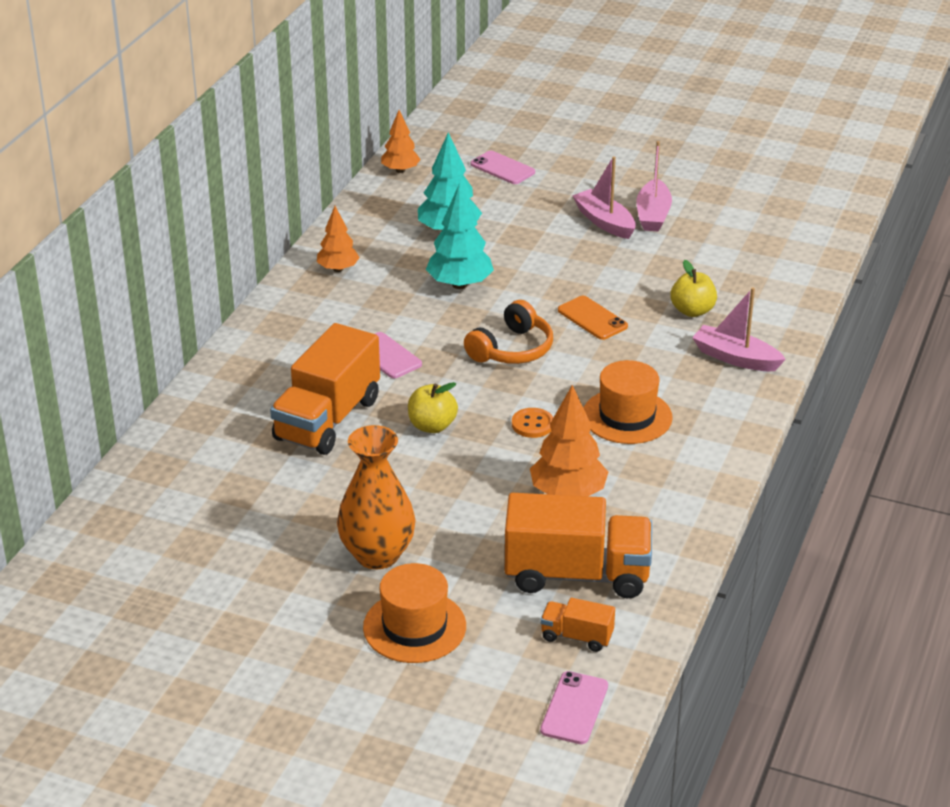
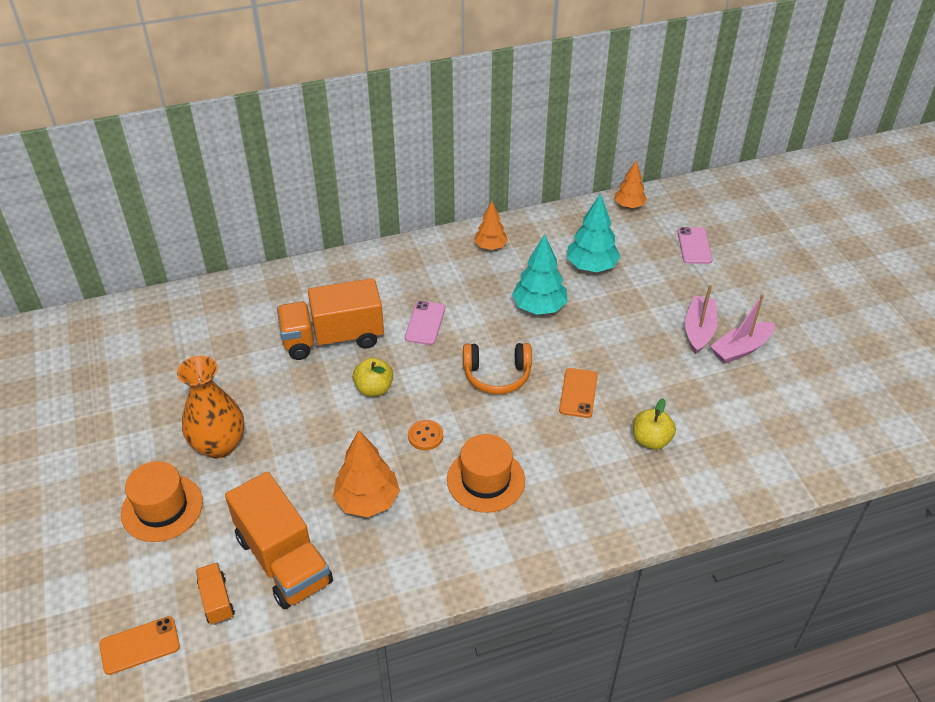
camera: 50 degrees right, 10 degrees up
pink phone [540,671,608,744] -> orange phone [99,616,180,675]
pink boat [692,287,786,371] -> none

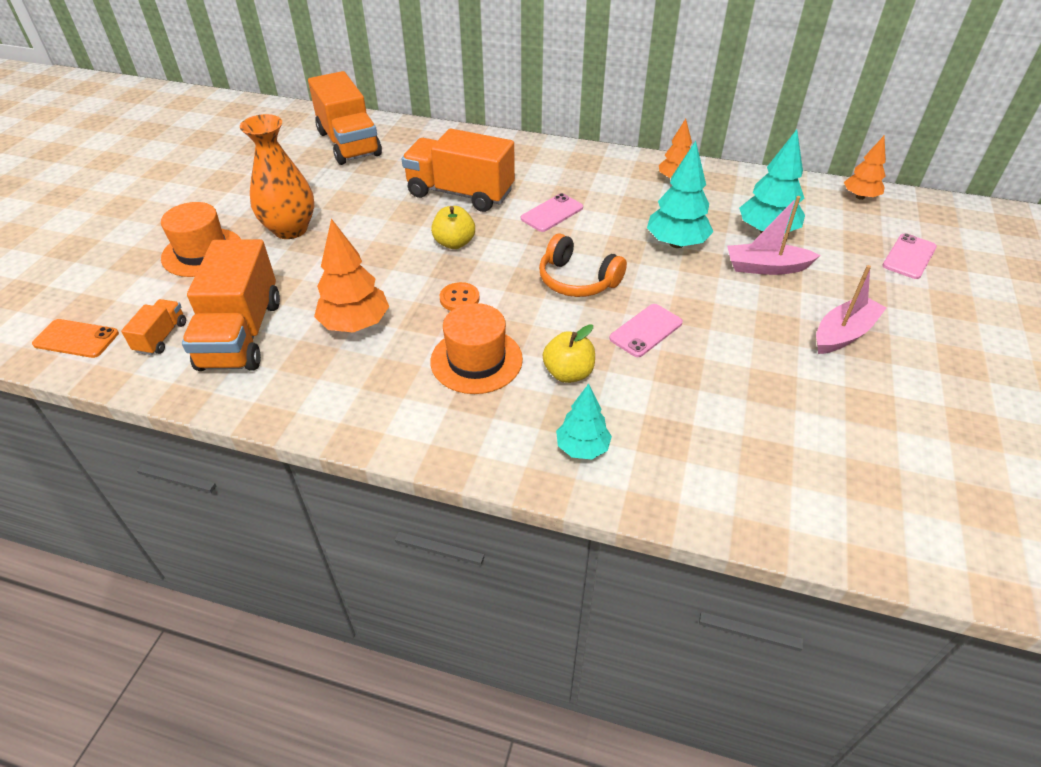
camera: 35 degrees right, 0 degrees up
orange phone [559,368,598,418] -> pink phone [609,304,683,357]
yellow apple [633,398,676,450] -> yellow apple moved to [543,324,595,383]
pink boat [710,294,775,364] -> pink boat moved to [727,196,821,275]
none -> orange truck [308,71,382,165]
none -> turquoise tree [556,384,612,460]

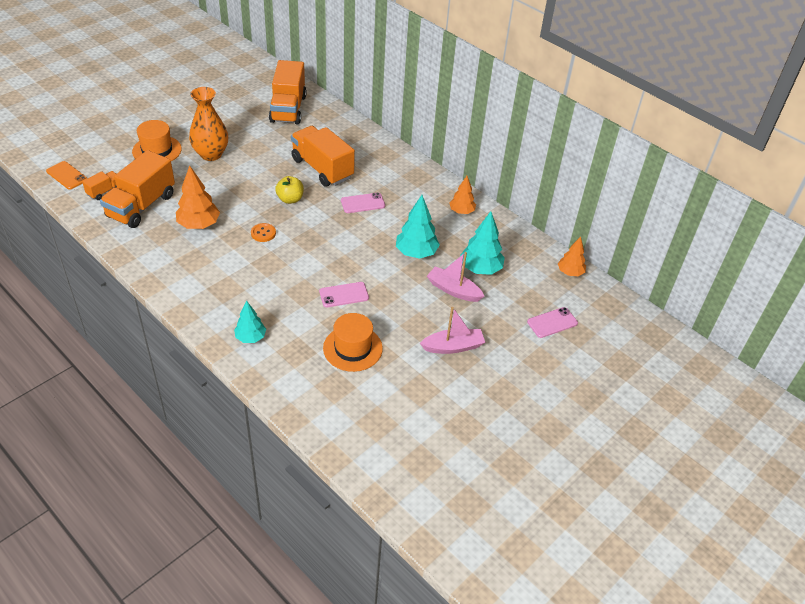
camera: 25 degrees right, 0 degrees up
orange hat [430,303,523,394] -> orange hat moved to [323,313,383,372]
orange headphones [539,234,627,297] -> none
yellow apple [543,324,595,383] -> none

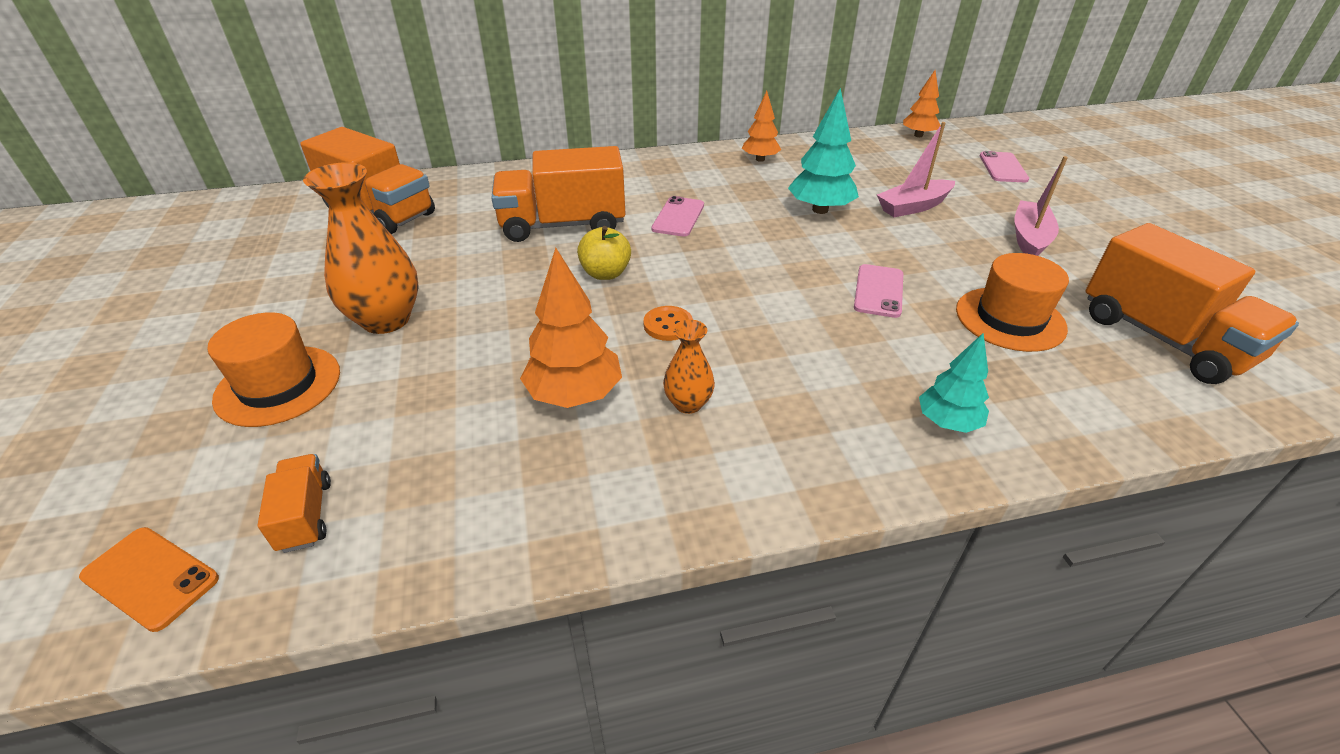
camera: 55 degrees left, 5 degrees down
orange phone [46,161,87,190] -> orange phone turned 45 degrees clockwise [79,527,219,632]
orange truck [100,150,175,228] -> orange truck moved to [1086,223,1299,384]
turquoise tree [460,211,505,275] -> none
none -> orange vase [663,319,715,414]

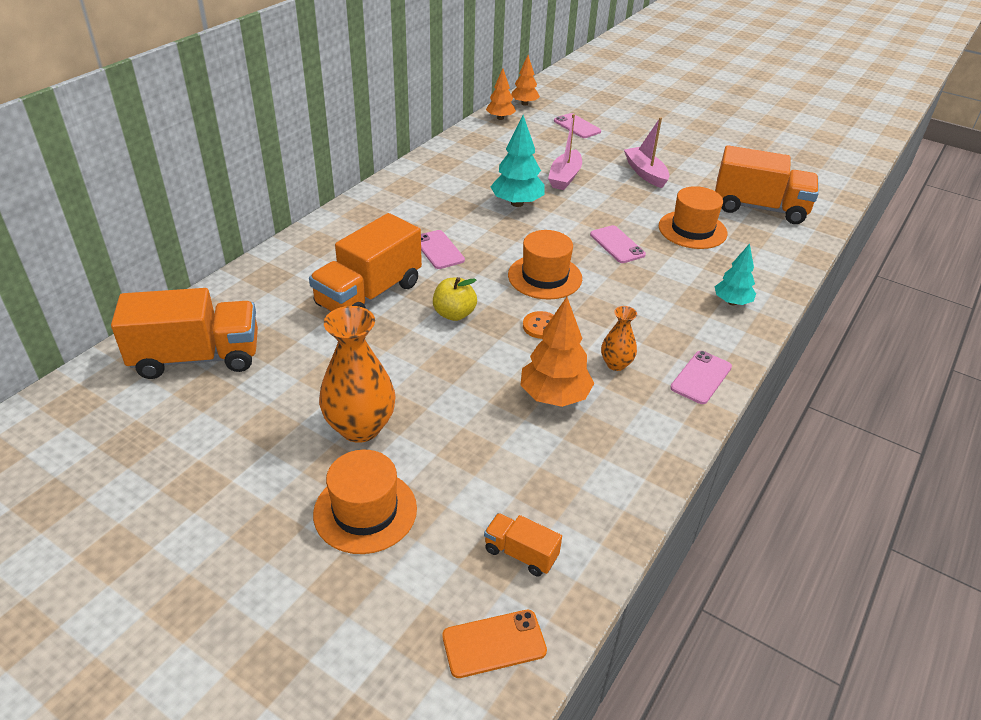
camera: 45 degrees left, 0 degrees up
orange tree [742,91,781,162] -> orange tree moved to [511,55,540,106]
none -> orange hat [508,230,582,300]
none -> pink phone [670,351,732,404]

